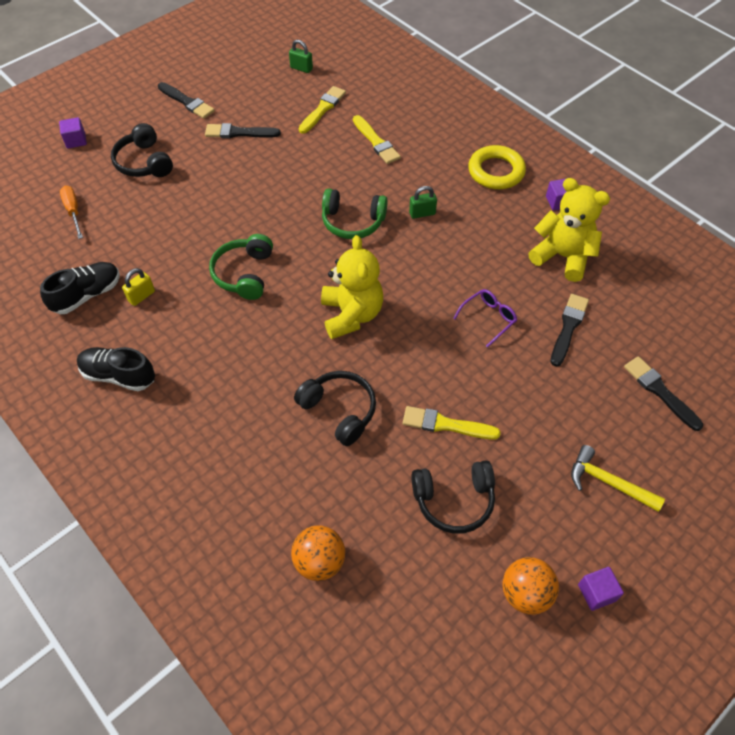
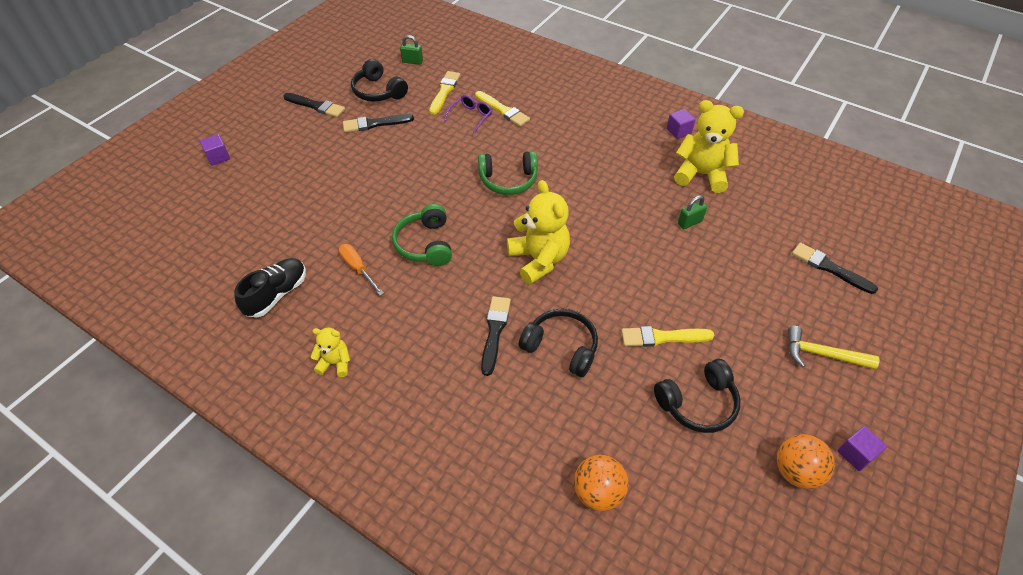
camera: 15 degrees left, 5 degrees down
orange screwdriver [60,186,83,239] -> orange screwdriver moved to [339,244,384,295]
black shoe [77,347,155,391] -> yellow teddy bear [310,328,350,377]
black headphones [111,123,173,177] -> black headphones moved to [351,59,408,101]
yellow padlock [122,268,155,306] -> none
green padlock [409,186,437,219] -> green padlock moved to [678,195,707,229]
purple glasses [453,289,517,348] -> purple glasses moved to [444,95,492,134]
yellow ring [468,145,526,189] -> none
black brush [551,294,589,367] -> black brush moved to [481,296,511,376]

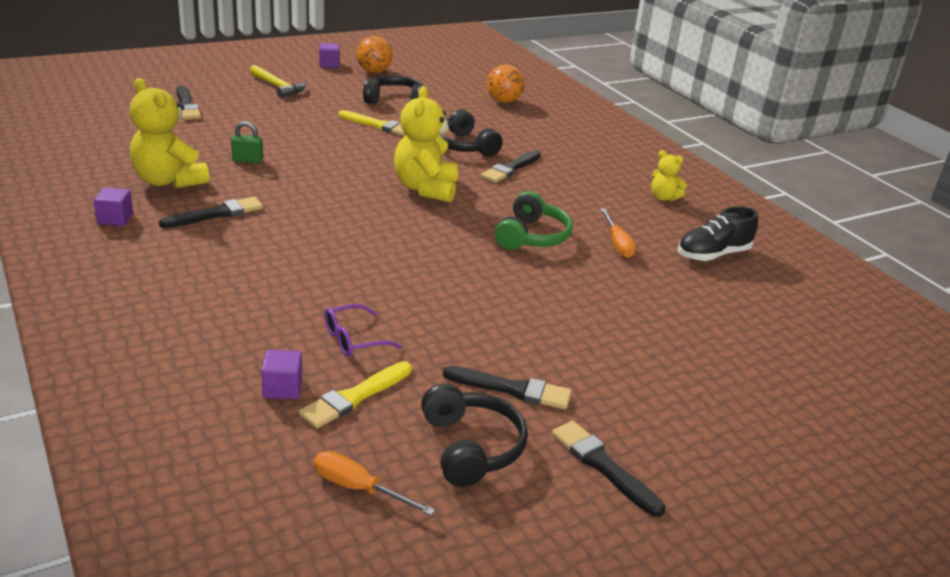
camera: 155 degrees left, 20 degrees down
purple cube [200,134,230,166] -> purple cube moved to [261,350,302,399]
green padlock [400,35,423,65] -> orange screwdriver [314,451,435,516]
yellow brush [475,91,530,127] -> none
green headphones [478,151,538,195] -> none
none -> black brush [159,197,263,228]

